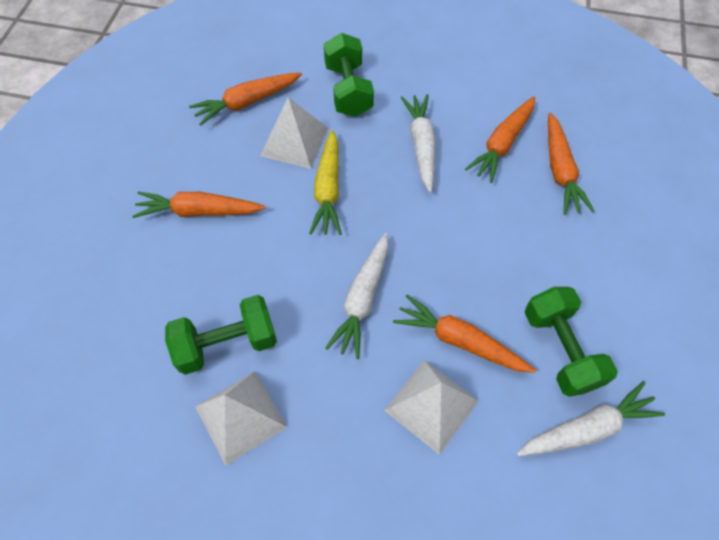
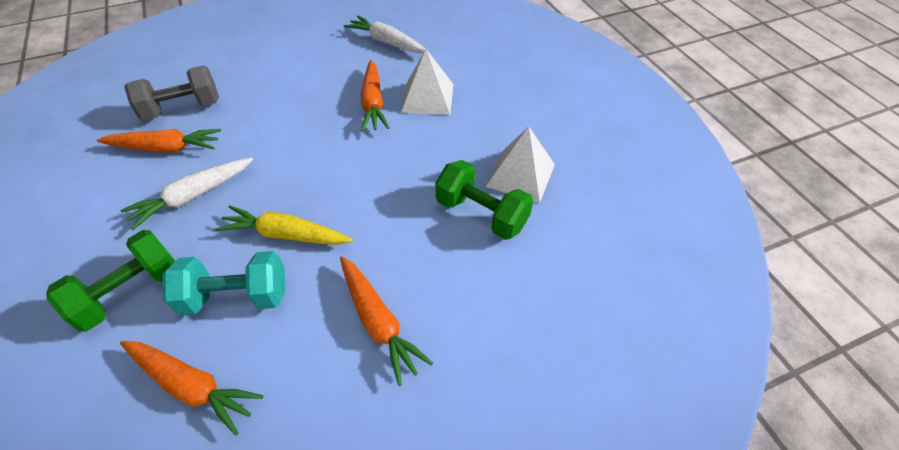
camera: 125 degrees left, 10 degrees down
white pyramid [260,97,329,169] -> turquoise dumbbell [163,251,285,315]
yellow carrot [309,130,342,235] -> yellow carrot turned 135 degrees counterclockwise [215,205,353,245]
white carrot [325,233,389,359] -> none
green dumbbell [524,287,618,397] -> none
orange carrot [548,112,595,215] -> grey dumbbell [124,66,219,120]

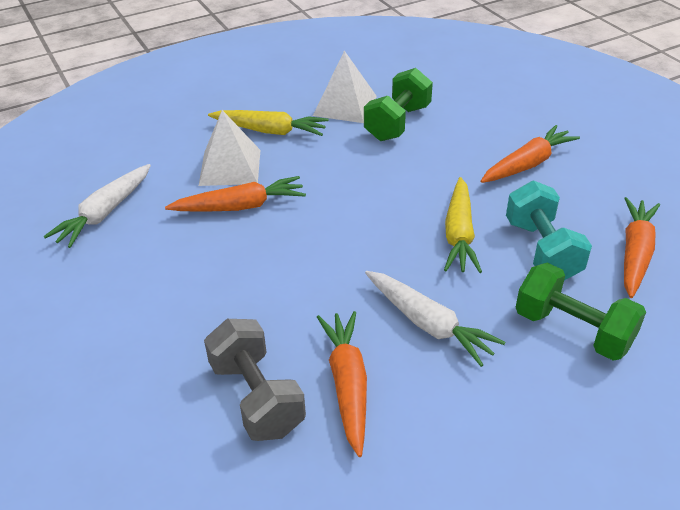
camera: 95 degrees left, 10 degrees down
none -> yellow carrot [208,110,329,136]

